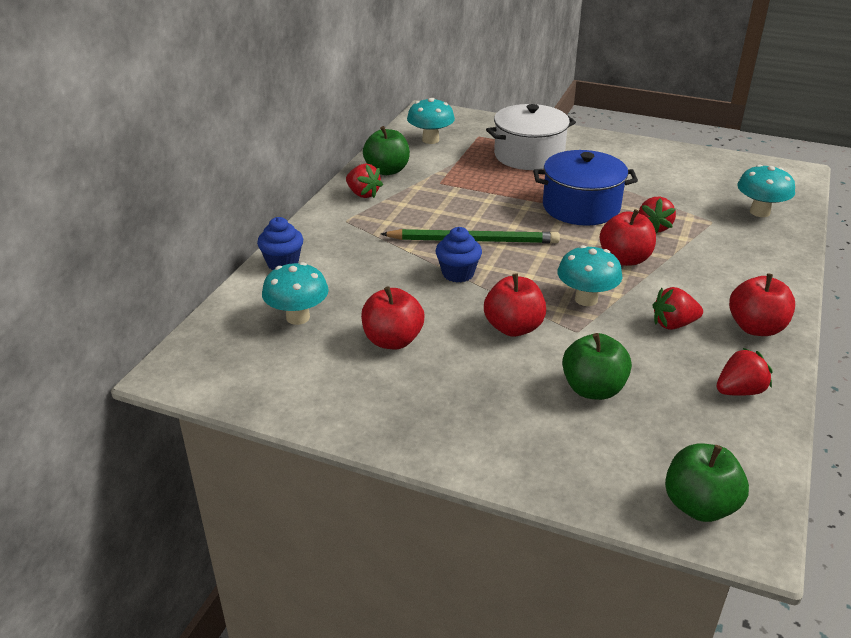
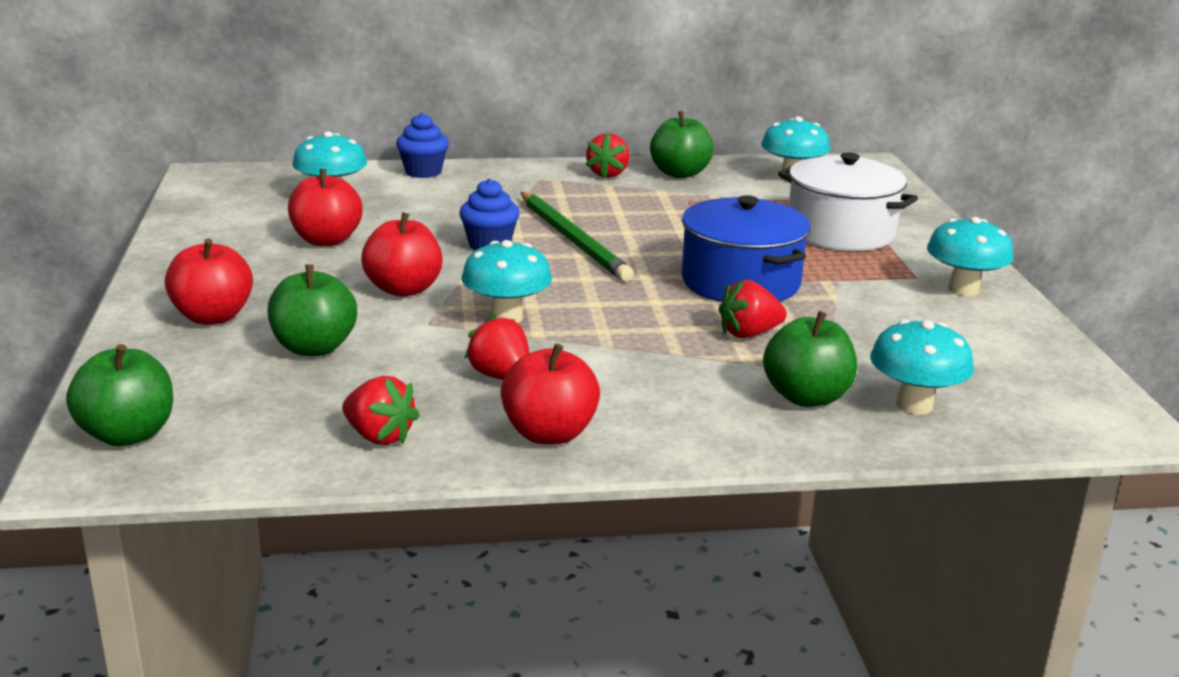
camera: 60 degrees right, 10 degrees down
red apple [600,209,656,266] -> red apple moved to [165,239,253,325]
none -> green apple [763,311,857,407]
none -> turquoise mushroom [927,217,1014,296]

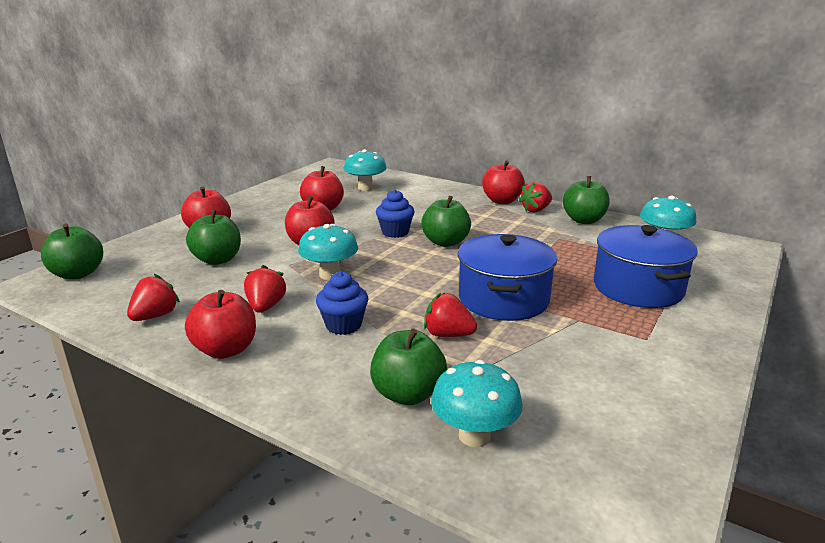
camera: 40 degrees right, 0 degrees up
red strawberry [342,376,420,445] -> red strawberry turned 135 degrees counterclockwise [127,274,180,321]
blue cupcake [396,113,449,178] -> blue cupcake moved to [316,271,368,335]
green pencil [521,192,634,282] -> green apple [421,196,471,247]
white pot [778,152,918,251] -> blue pot [594,225,698,308]
turquoise mushroom [927,217,1014,296] -> none
none -> red apple [482,161,525,204]

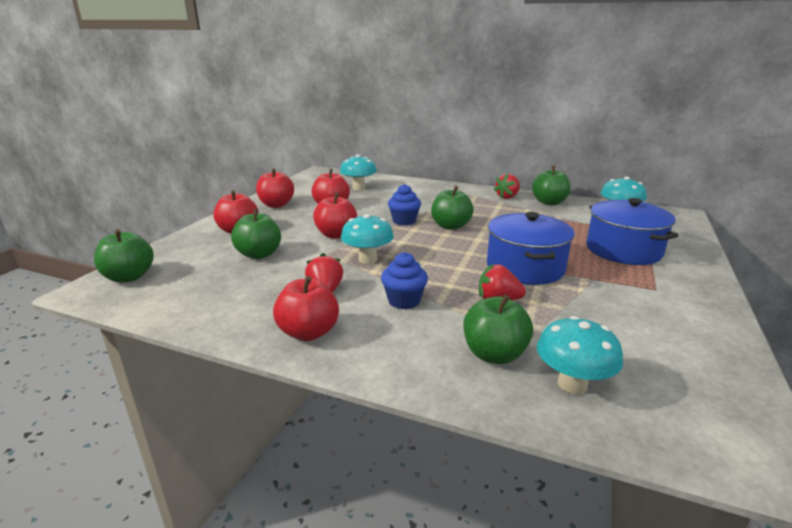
camera: 10 degrees left, 0 degrees up
red strawberry [127,274,180,321] -> none
red apple [482,161,525,204] -> red apple moved to [256,168,294,208]

